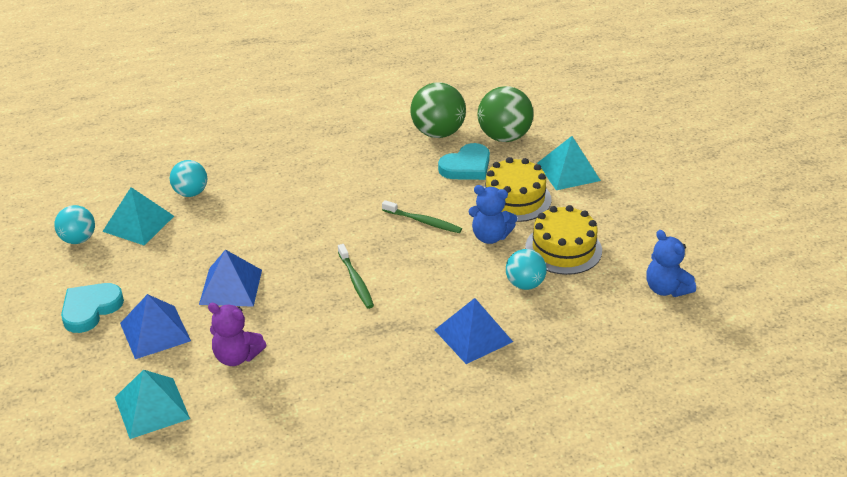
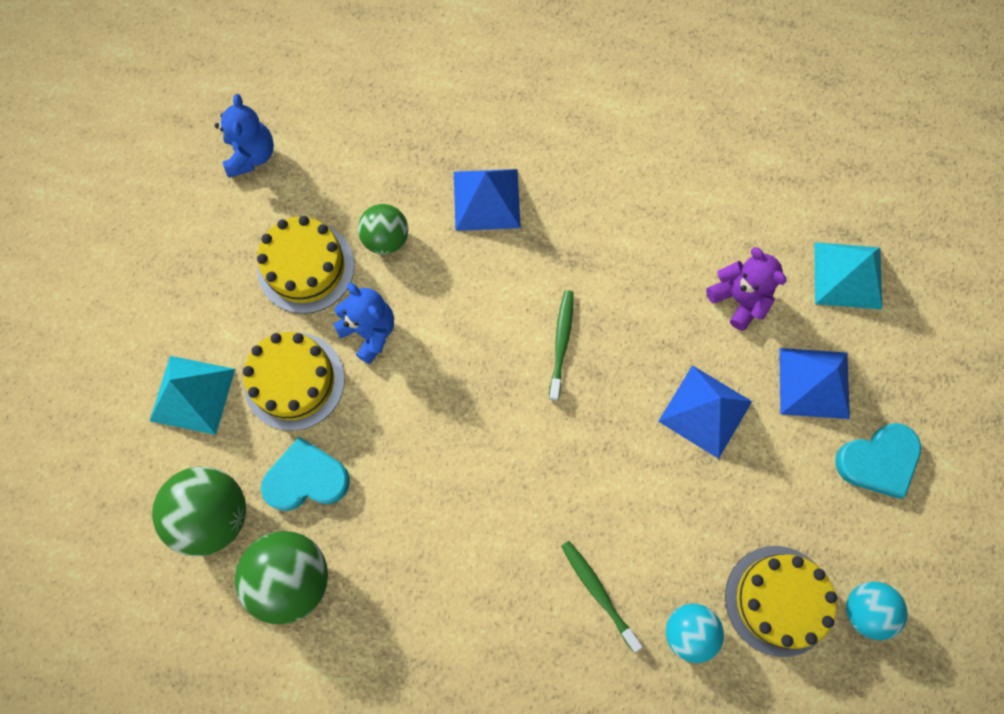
camera: 150 degrees left, 35 degrees up
turquoise pyramid [102,187,174,246] -> yellow cake [725,546,837,657]
green toothbrush [382,200,462,233] -> green toothbrush moved to [561,541,642,652]
turquoise ball [506,249,547,290] -> green ball [358,204,408,255]

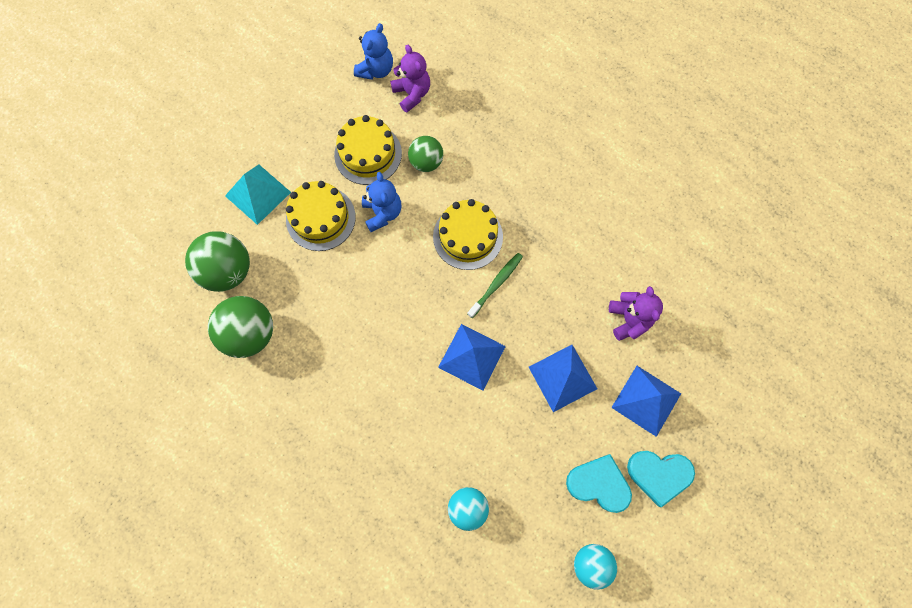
camera: 30 degrees right, 0 degrees up
turquoise heart [261,437,350,511] -> turquoise heart moved to [566,454,632,513]
blue pyramid [454,169,521,231] -> blue pyramid moved to [438,324,506,391]
green toothbrush [561,541,642,652] -> none
yellow cake [725,546,837,657] -> yellow cake moved to [433,199,503,270]
turquoise pyramid [814,242,882,310] -> none
none -> purple teddy bear [390,44,430,112]

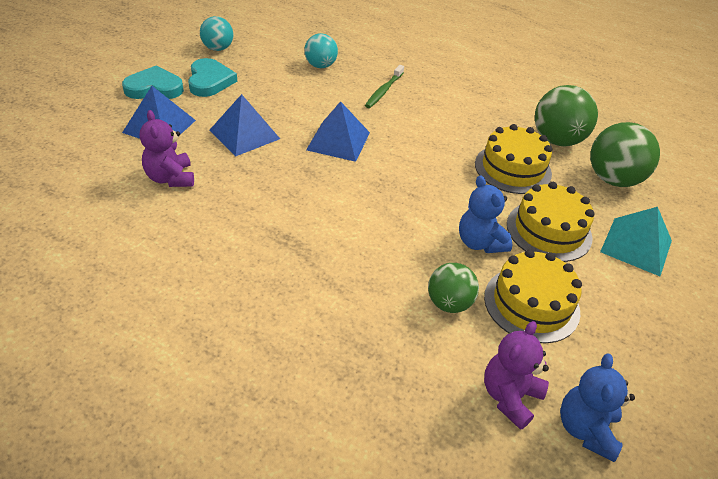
camera: 165 degrees right, 30 degrees down
purple teddy bear [390,44,430,112] -> purple teddy bear turned 75 degrees clockwise [484,321,549,430]
yellow cake [433,199,503,270] -> yellow cake moved to [475,124,552,194]
green toothbrush [467,253,523,318] -> green toothbrush moved to [365,65,404,108]
turquoise heart [566,454,632,513] -> turquoise heart turned 105 degrees counterclockwise [188,58,237,97]

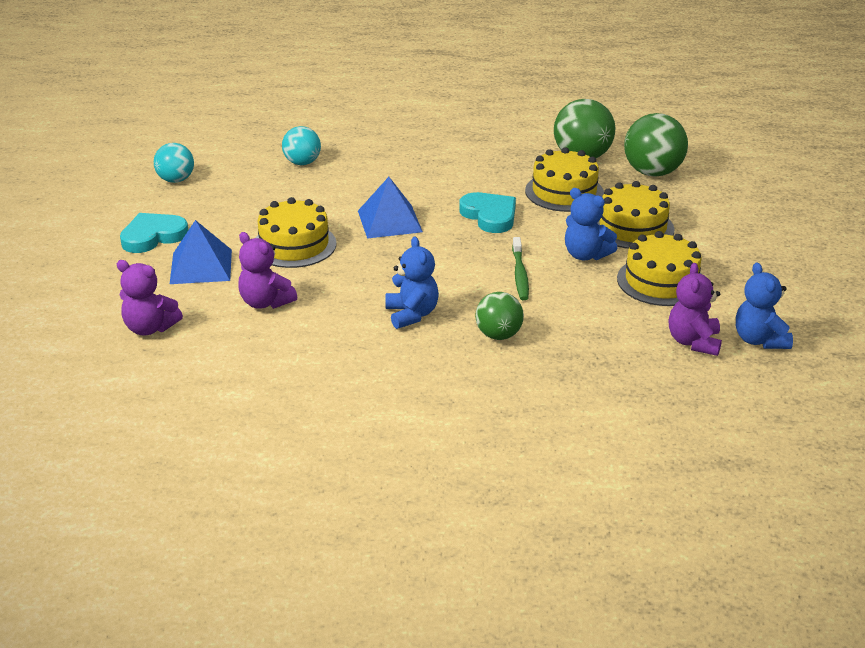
camera: 25 degrees left, 10 degrees down
turquoise heart [188,58,237,97] -> turquoise heart moved to [459,192,516,233]
blue pyramid [209,94,280,156] -> yellow cake [256,197,337,268]
green toothbrush [365,65,404,108] -> green toothbrush moved to [512,237,529,300]
green ball [428,263,479,313] -> green ball moved to [475,292,524,340]
turquoise pyramid [600,207,672,276] -> none
none -> purple teddy bear [117,260,183,336]
none -> blue teddy bear [385,237,439,329]

